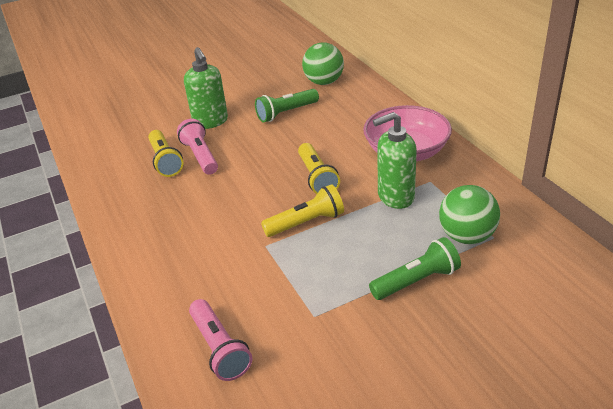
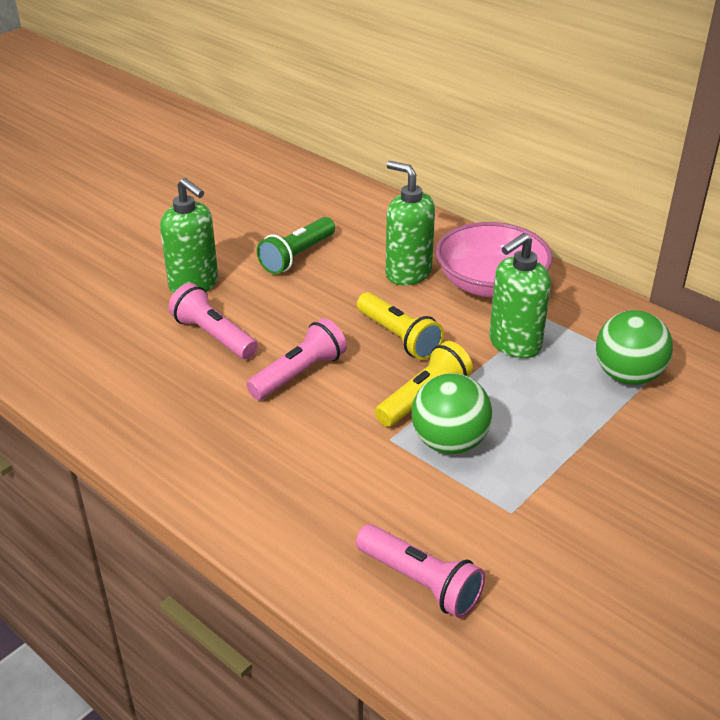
camera: 25 degrees left, 0 degrees up
yellow flashlight [148,130,183,177] -> none
green ball [302,42,344,85] -> green ball moved to [412,373,493,454]
green flashlight [369,237,461,300] -> none
none -> pink flashlight [246,318,347,400]
none -> green soap dispenser [386,161,435,286]

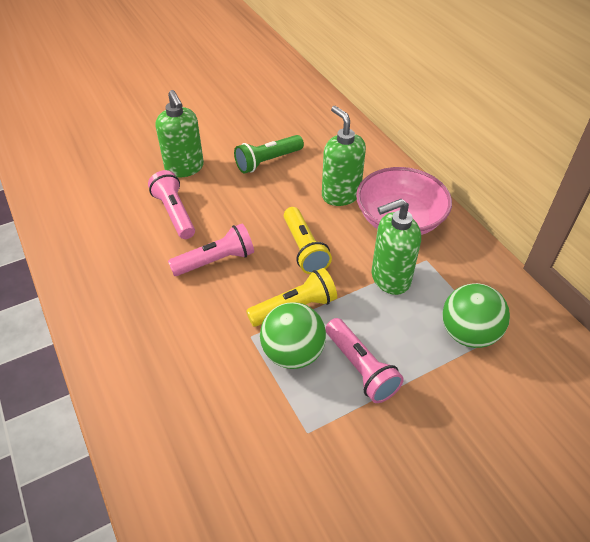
camera: 20 degrees right, 10 degrees up
pink flashlight [356,524,485,618] -> pink flashlight moved to [325,318,404,403]

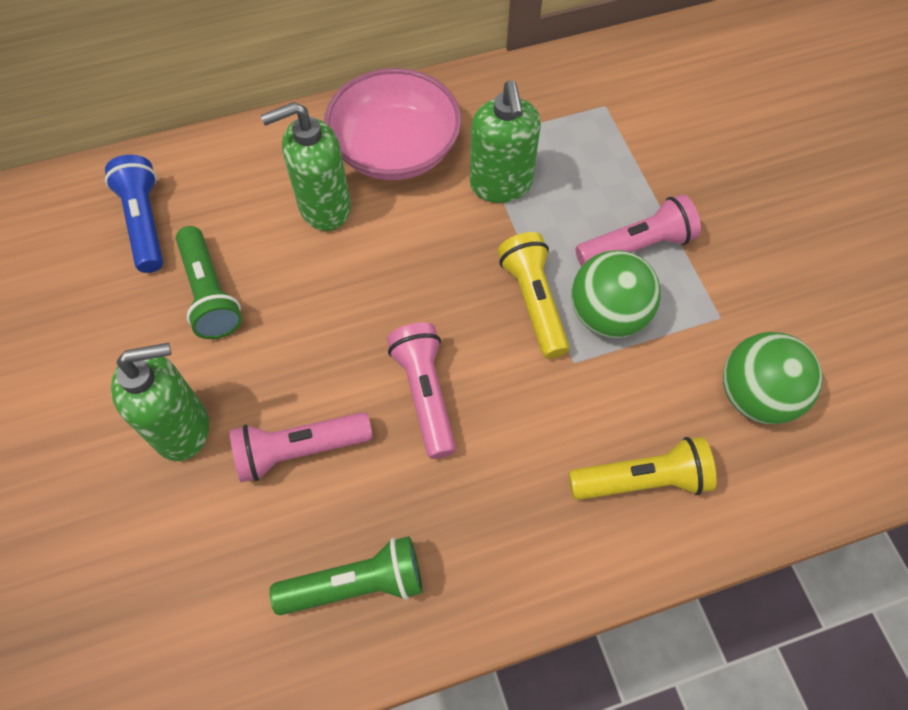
camera: 80 degrees left, 15 degrees up
yellow flashlight [284,207,332,274] -> yellow flashlight moved to [568,437,716,500]
green ball [442,283,510,348] -> green ball moved to [723,332,823,424]
none -> blue flashlight [105,155,163,273]
none -> green flashlight [269,536,422,615]

